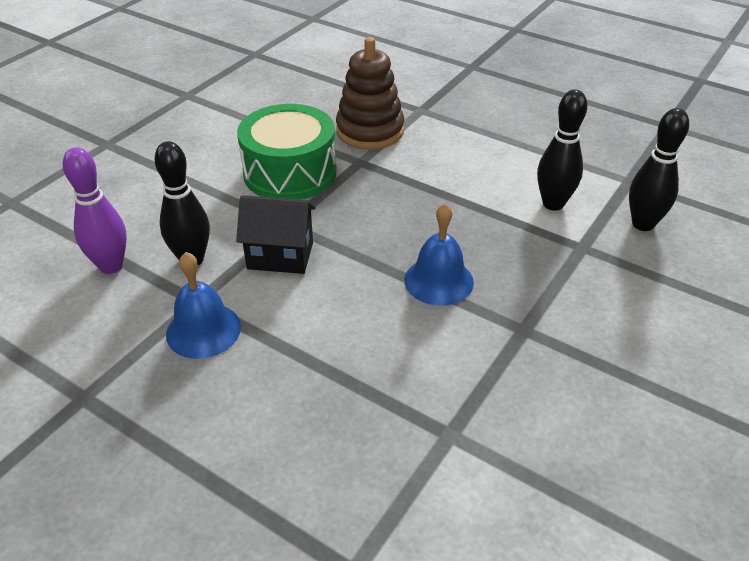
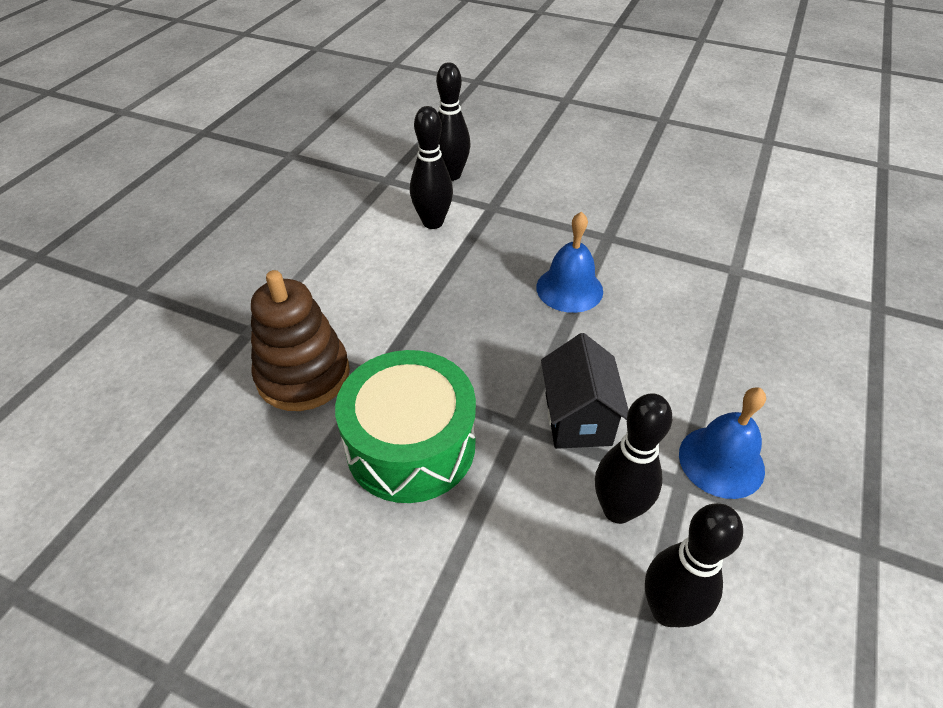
camera: 100 degrees left, 5 degrees up
purple bowling pin [63,147,127,274] -> black bowling pin [645,503,743,627]

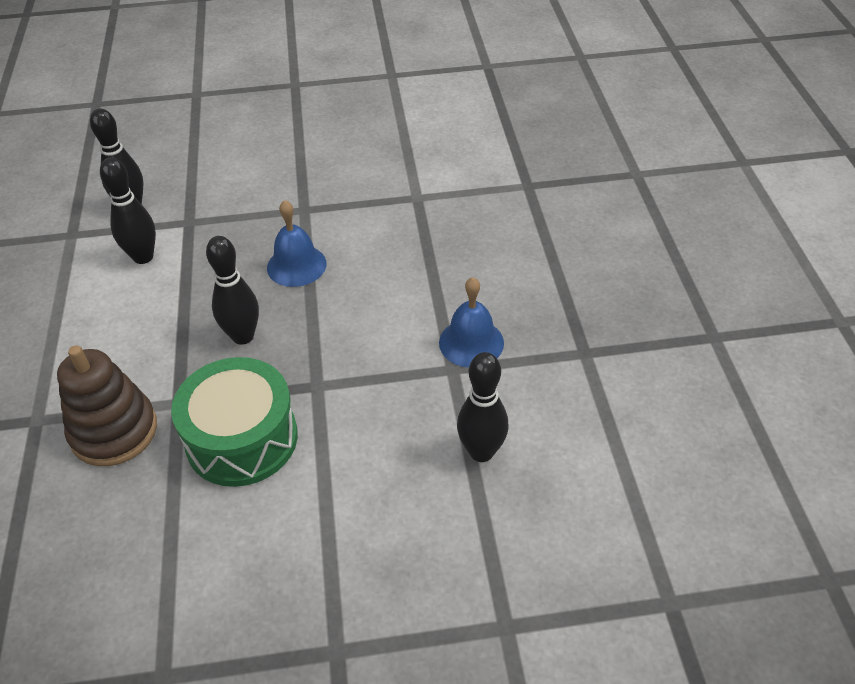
camera: 30 degrees left, 0 degrees up
black house [541,333,629,449] -> none
black bowling pin [595,393,673,524] -> black bowling pin moved to [206,236,259,345]

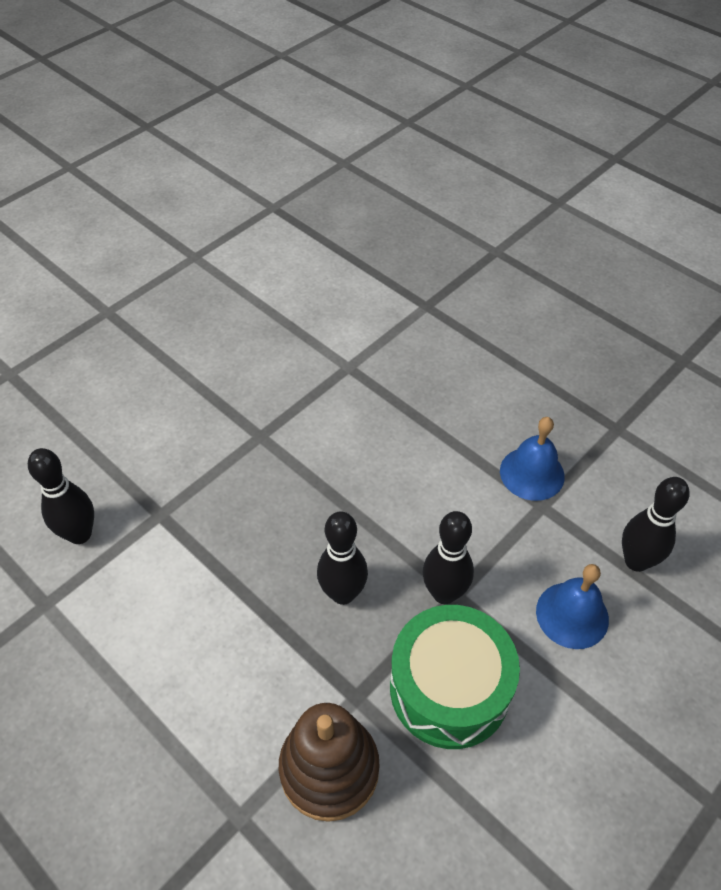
camera: 40 degrees left, 5 degrees up
black bowling pin [100,157,156,264] -> black bowling pin moved to [422,511,474,604]
blue bell [267,200,327,287] -> blue bell moved to [536,564,609,649]

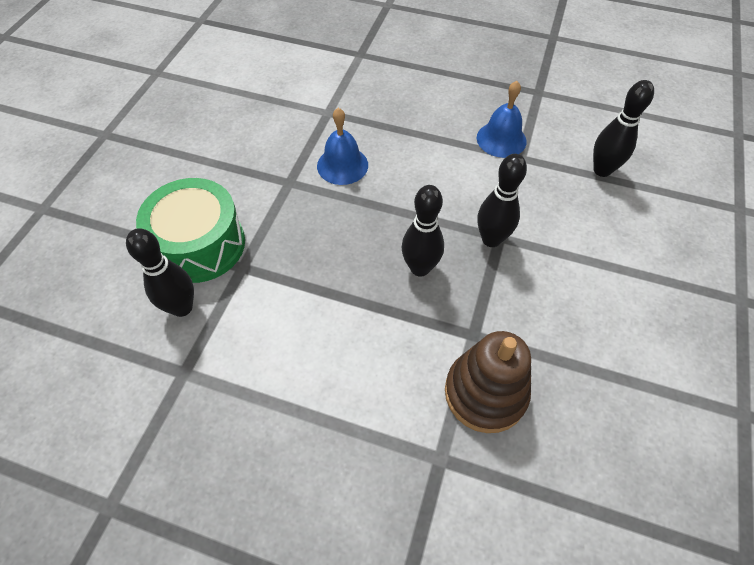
camera: 25 degrees left, 5 degrees up
green drum [390,605,520,749] -> green drum moved to [136,178,245,283]
blue bell [536,564,609,649] -> blue bell moved to [317,108,368,185]

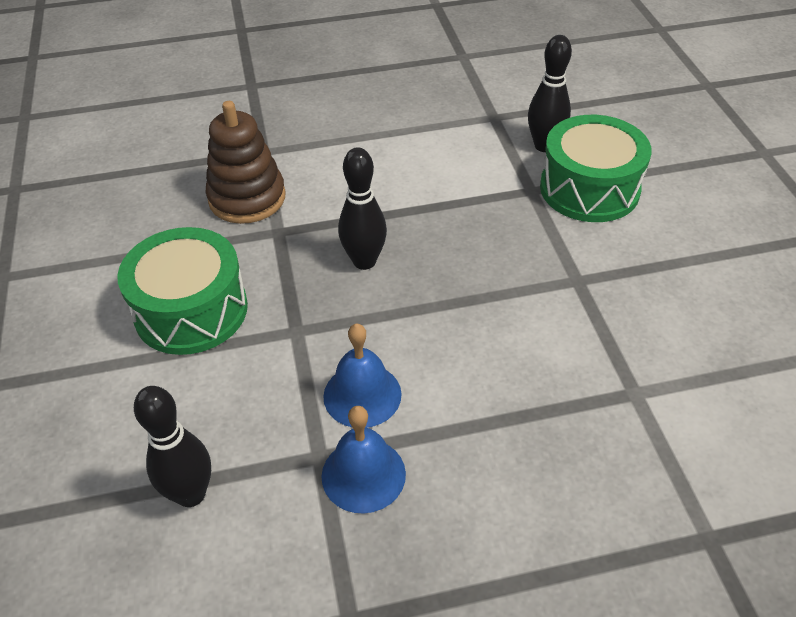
camera: 150 degrees right, 10 degrees down
blue bell [317,108,368,185] -> blue bell moved to [323,324,402,428]
black bowling pin [477,154,527,247] -> none
none -> green drum [117,227,248,355]

